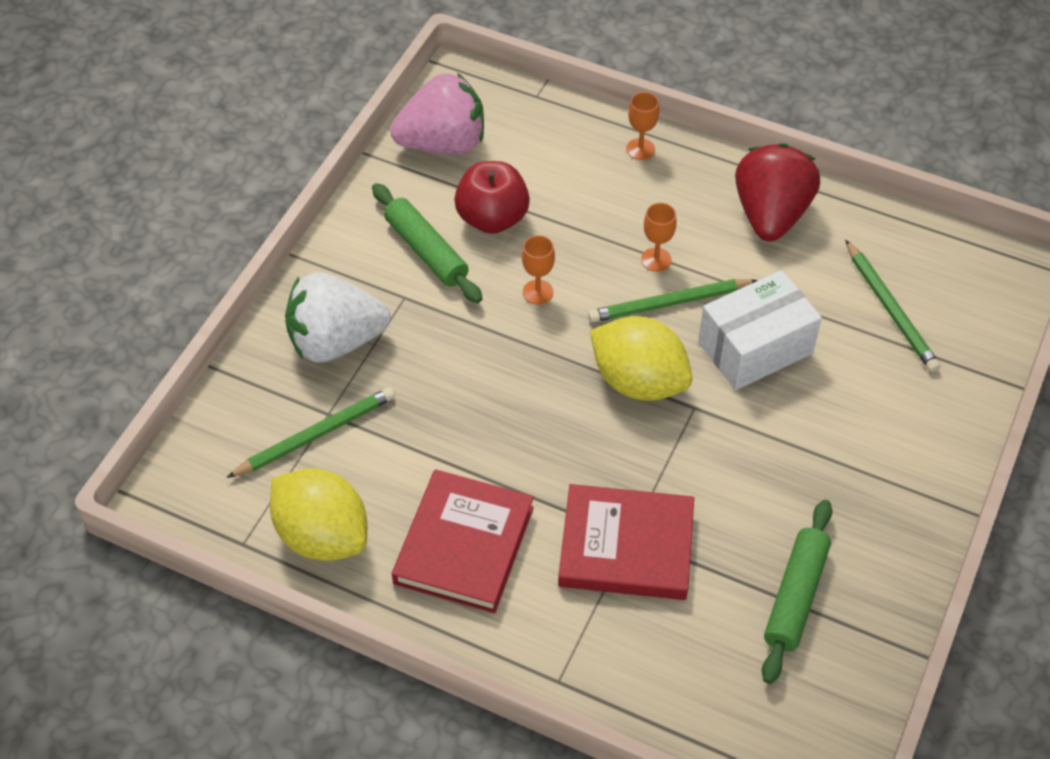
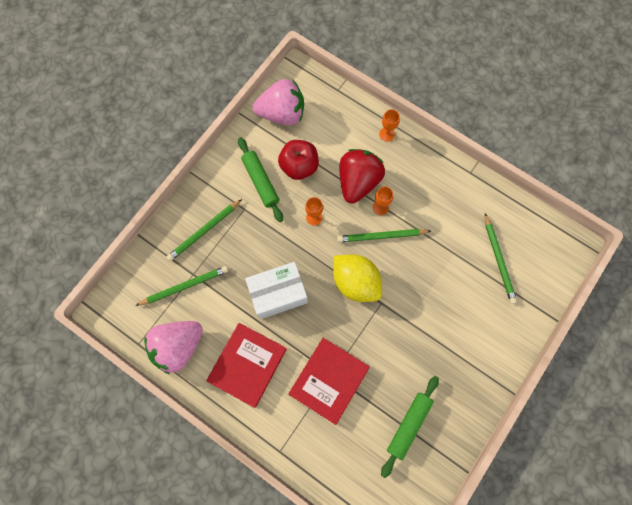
camera: 10 degrees right, 20 degrees up
yellow lemon [270,468,367,561] -> pink strawberry [144,321,203,374]
white strawberry [285,272,391,363] -> green pencil [167,199,242,261]
red book [558,484,694,600] -> red book turned 75 degrees counterclockwise [288,338,370,425]
white box [698,270,822,390] -> white box moved to [245,262,308,319]
red strawberry [735,143,820,242] -> red strawberry moved to [340,149,385,204]

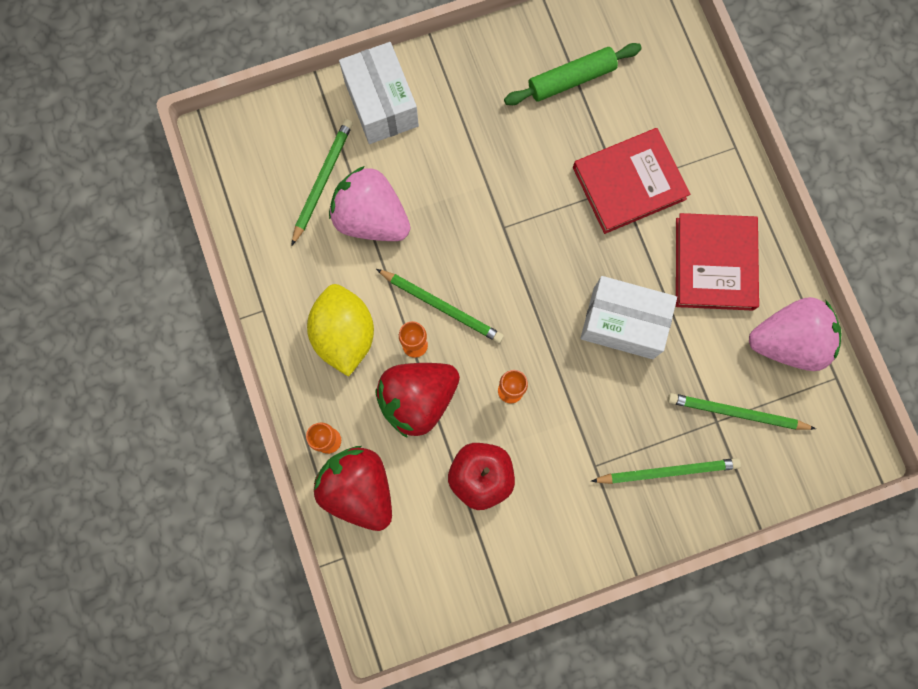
camera: 145 degrees left, 5 degrees up
red book [206,323,287,408] -> red book turned 60 degrees counterclockwise [676,213,759,310]
green rolling pin [238,138,283,222] -> none
pink strawberry [253,79,304,125] -> pink strawberry moved to [329,166,410,241]
yellow lemon [333,254,382,302] -> yellow lemon moved to [307,284,374,377]
none -> red strawberry [314,446,392,531]
none -> white box [339,42,419,144]

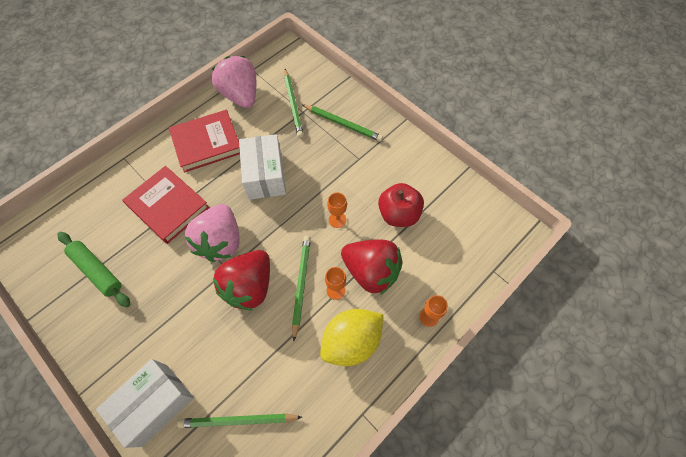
camera: 115 degrees left, 15 degrees down
red strawberry [314,446,392,531] -> red strawberry moved to [213,250,270,311]
pink strawberry [329,166,410,241] -> pink strawberry moved to [185,204,240,262]
green pencil [591,458,741,484] -> green pencil turned 150 degrees clockwise [302,104,383,142]

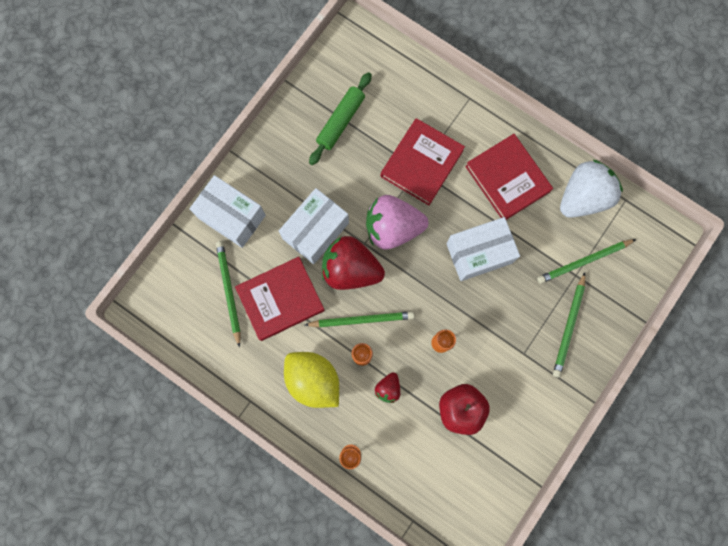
camera: 80 degrees right, 15 degrees up
pink strawberry [212,56,256,108] -> white strawberry [560,160,623,218]
red strawberry [341,239,403,295] -> red strawberry [375,372,400,403], size x0.47
none -> red book [235,257,325,341]
none -> white box [279,188,349,264]

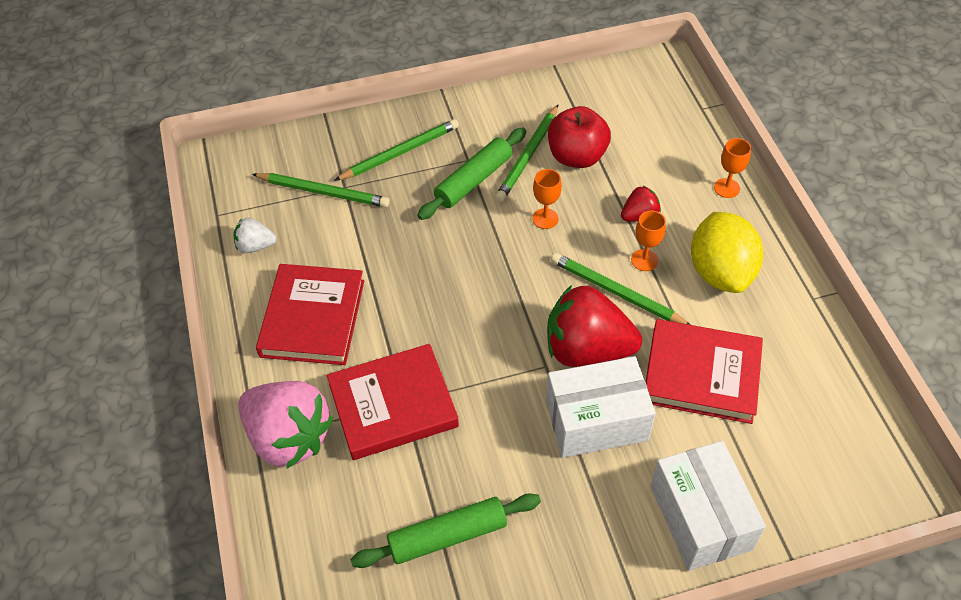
camera: 140 degrees left, 25 degrees down
green pencil [216,241,240,348] -> green pencil moved to [495,105,558,202]
red strawberry [322,236,385,290] -> red strawberry turned 135 degrees clockwise [547,285,642,367]
pink strawberry [366,195,428,249] -> pink strawberry moved to [238,381,333,469]
white box [446,217,520,281] -> none
white strawberry [560,160,623,218] -> white strawberry [234,218,277,253], size x0.47
none -> green rolling pin [417,128,526,220]

